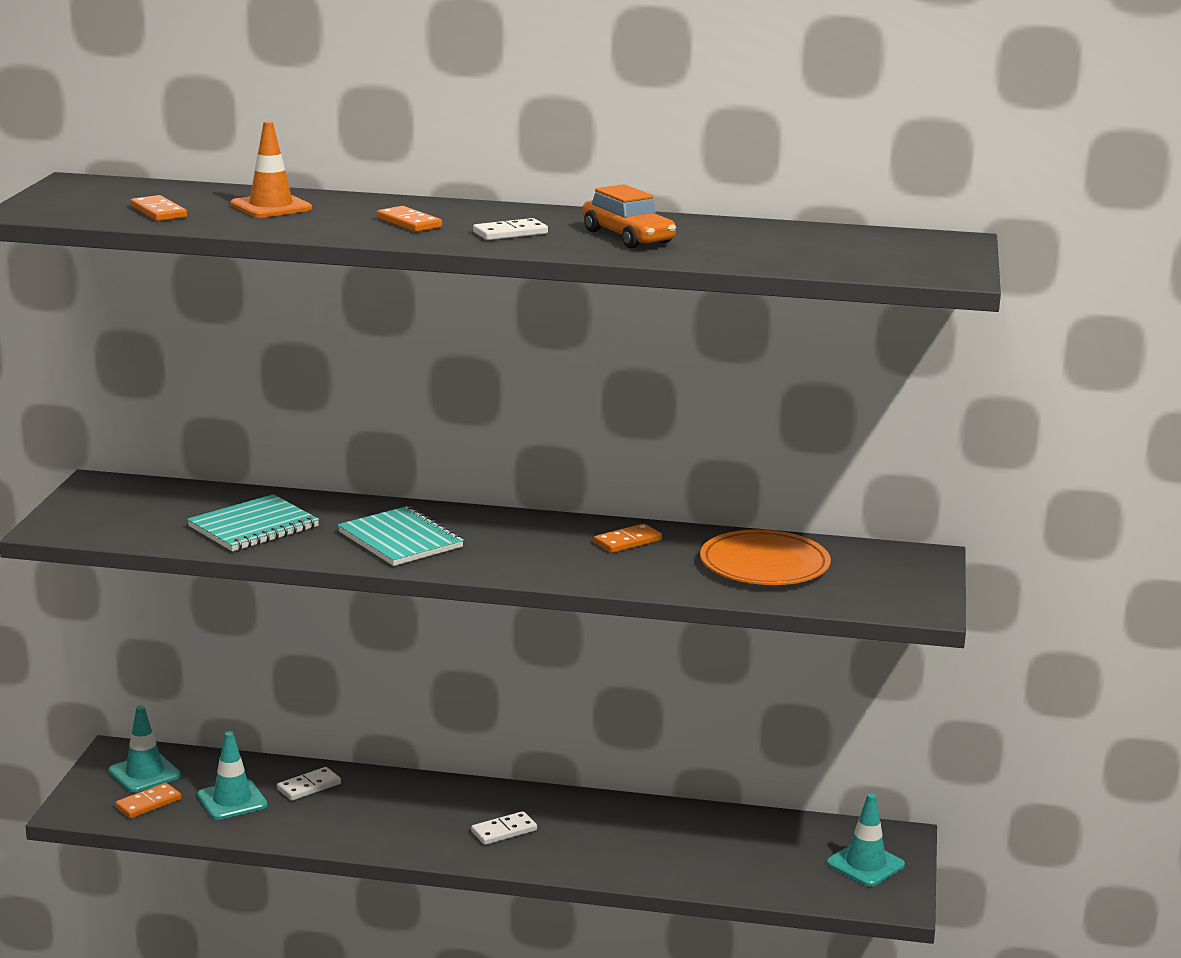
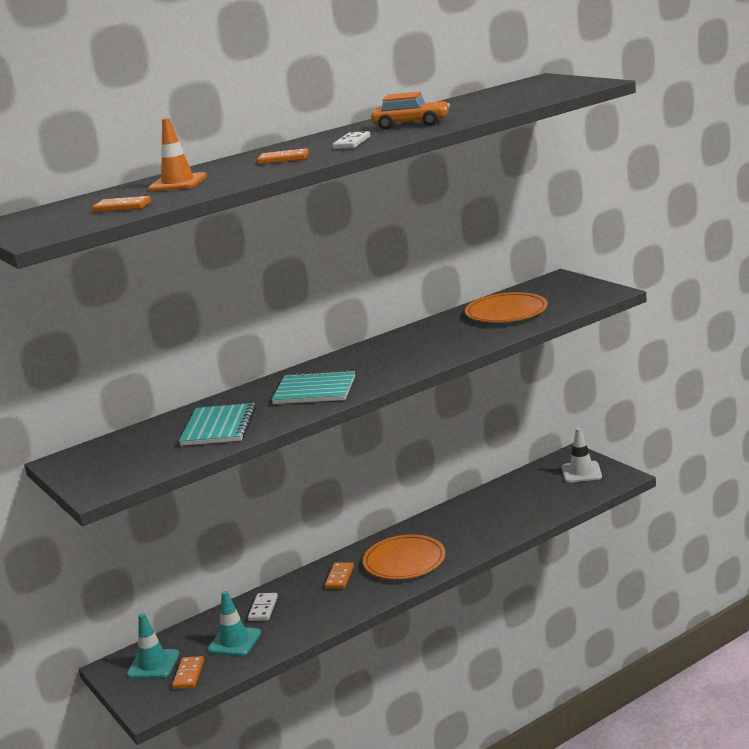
camera: 40 degrees left, 0 degrees up
white domino [471,811,537,845] -> orange plate [363,535,446,580]
orange domino [594,524,662,553] -> orange domino moved to [325,563,354,589]
turquoise traffic cone [827,793,905,887] -> white traffic cone [562,428,602,483]

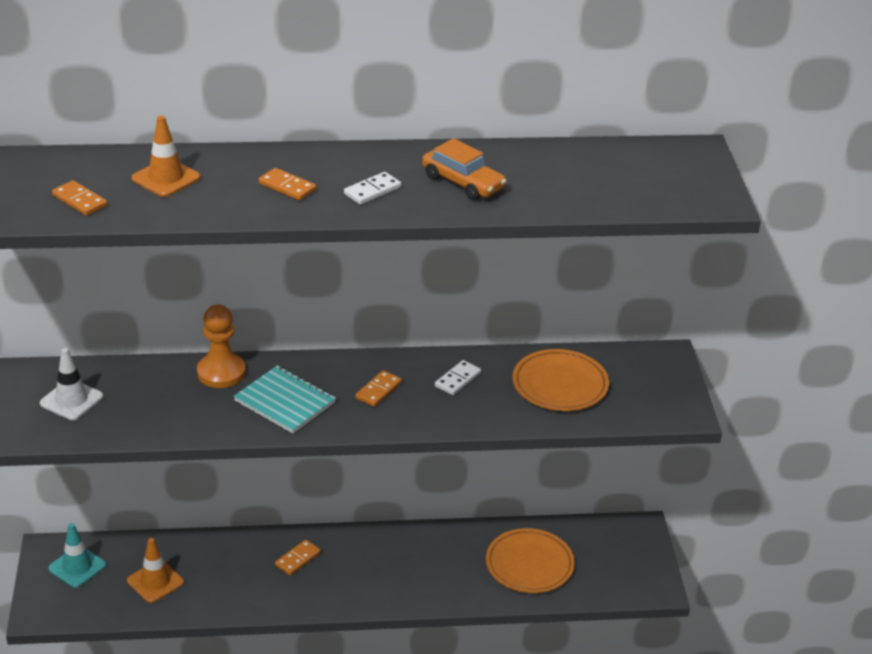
camera: 25 degrees right, 15 degrees up
orange domino [172,656,204,689] -> orange domino moved to [355,370,402,407]
turquoise notebook [179,403,256,446] -> none
turquoise traffic cone [208,591,261,656] -> orange traffic cone [127,538,184,603]
white domino [248,593,278,621] -> white domino moved to [435,360,481,395]
orange plate [363,535,446,580] -> orange plate moved to [486,528,575,593]
white traffic cone [562,428,602,483] -> white traffic cone moved to [40,348,103,420]
none -> orange pawn [197,305,246,388]

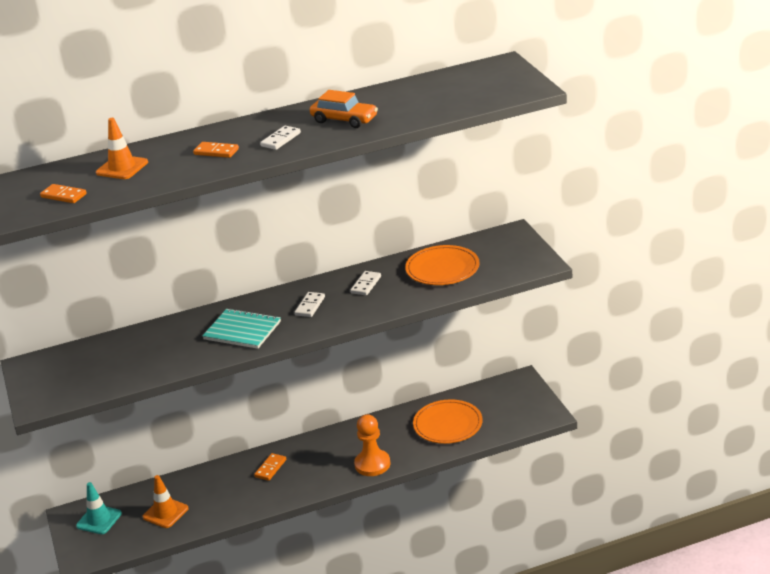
camera: 10 degrees left, 5 degrees down
white traffic cone [40,348,103,420] -> none
orange pawn [197,305,246,388] -> orange pawn moved to [354,414,390,476]
orange domino [355,370,402,407] -> white domino [294,292,325,317]

